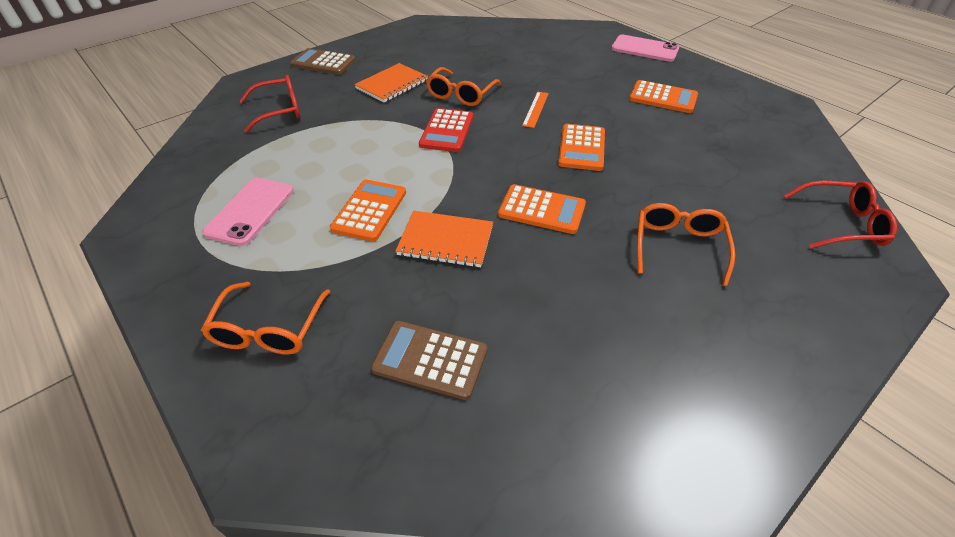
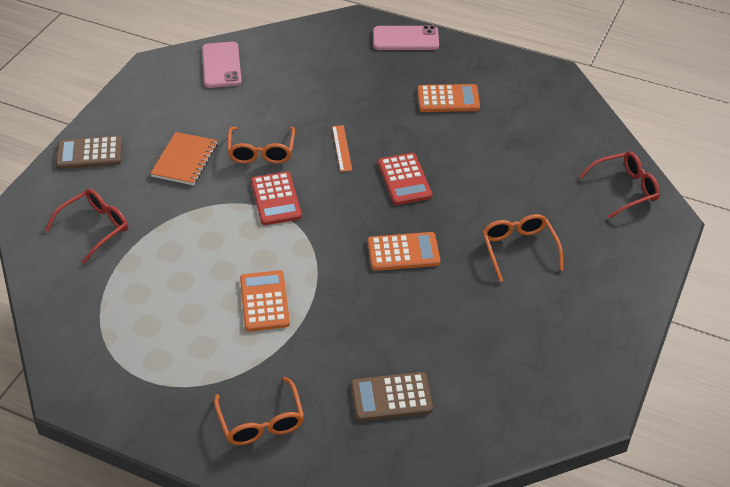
camera: 25 degrees left, 0 degrees up
pink phone [202,178,294,246] -> pink phone moved to [202,42,242,88]
orange notebook [396,211,493,268] -> none
orange calculator [558,124,605,171] -> red calculator [378,153,432,205]

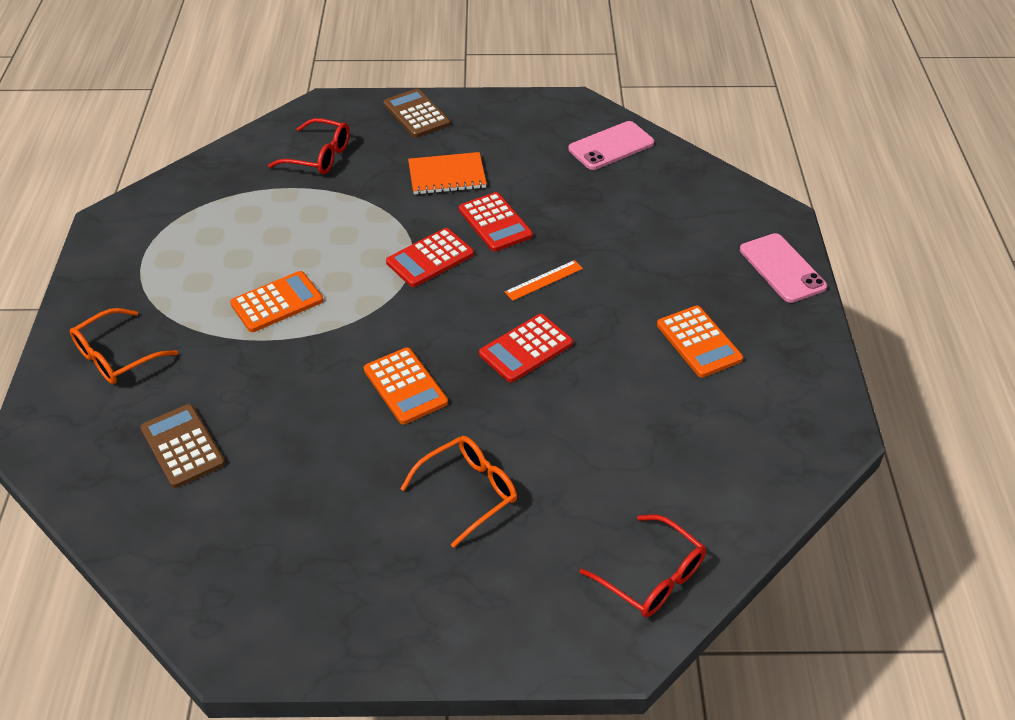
camera: 65 degrees right, 0 degrees up
orange glasses [227,127,295,164] -> red calculator [459,192,533,252]

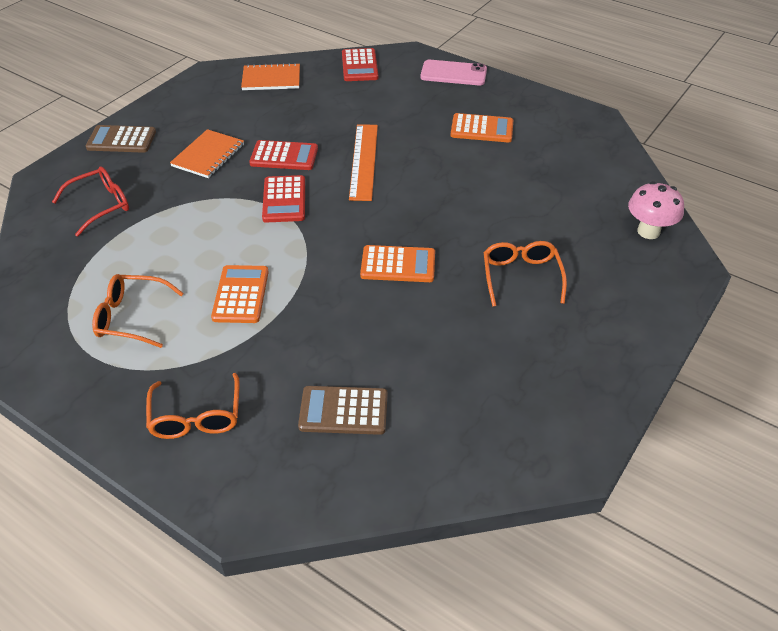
camera: 55 degrees left, 0 degrees up
red calculator [479,314,573,383] -> red calculator moved to [342,48,378,81]
orange ruler [505,260,583,301] -> orange ruler [349,124,378,201], size x1.83
pink phone [568,121,654,170] -> orange notebook [241,63,300,90]
red glasses [580,514,706,617] -> pink mushroom [628,181,684,239]
none -> orange glasses [92,274,184,348]

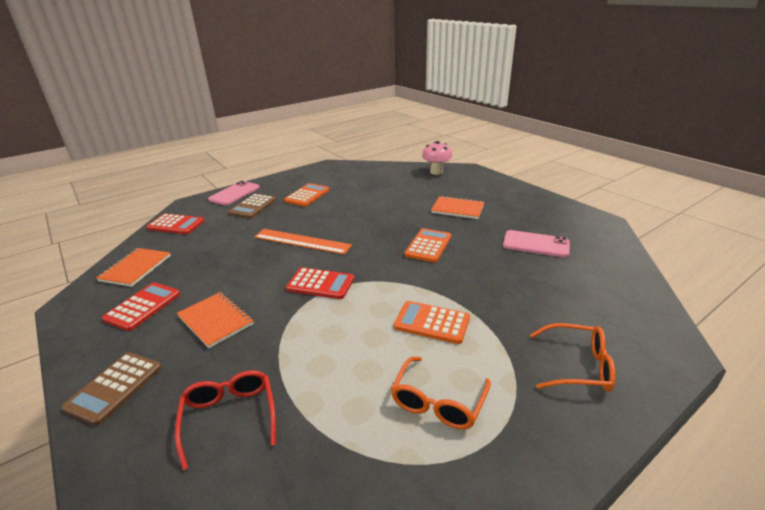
camera: 70 degrees left, 15 degrees down
red calculator [249,140,318,170] -> red calculator moved to [102,282,180,331]
brown calculator [298,386,388,435] -> brown calculator moved to [228,194,276,218]
orange glasses [484,241,567,307] -> orange notebook [431,196,485,219]
none -> pink phone [503,230,570,257]

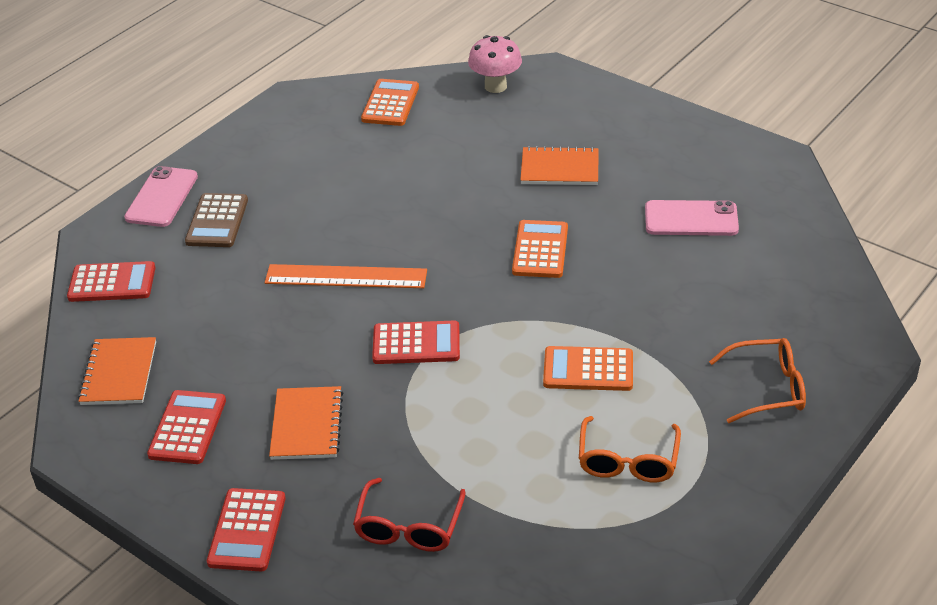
camera: 15 degrees left, 10 degrees up
brown calculator [61,352,162,426] -> red calculator [207,488,286,571]
red glasses [175,370,276,470] -> red glasses turned 135 degrees counterclockwise [353,478,466,552]
orange notebook [177,292,254,348] -> orange notebook turned 60 degrees clockwise [269,386,343,460]
orange calculator [284,183,329,206] -> orange calculator moved to [361,79,419,126]

